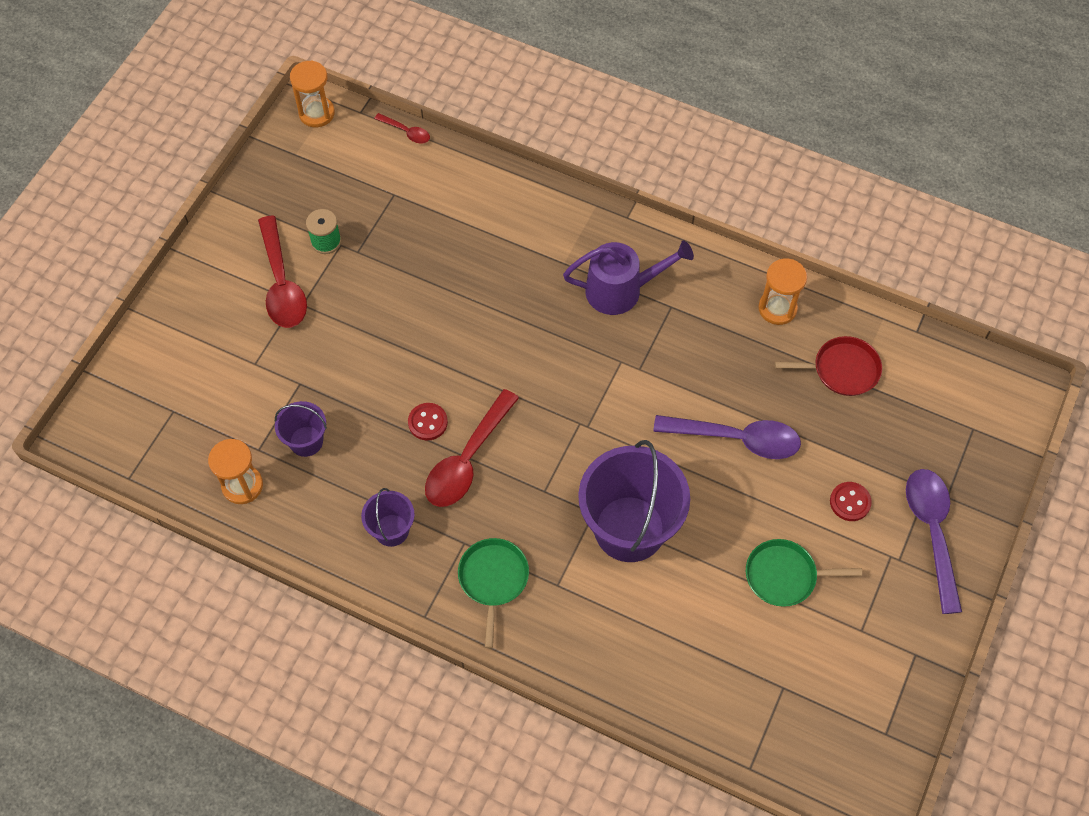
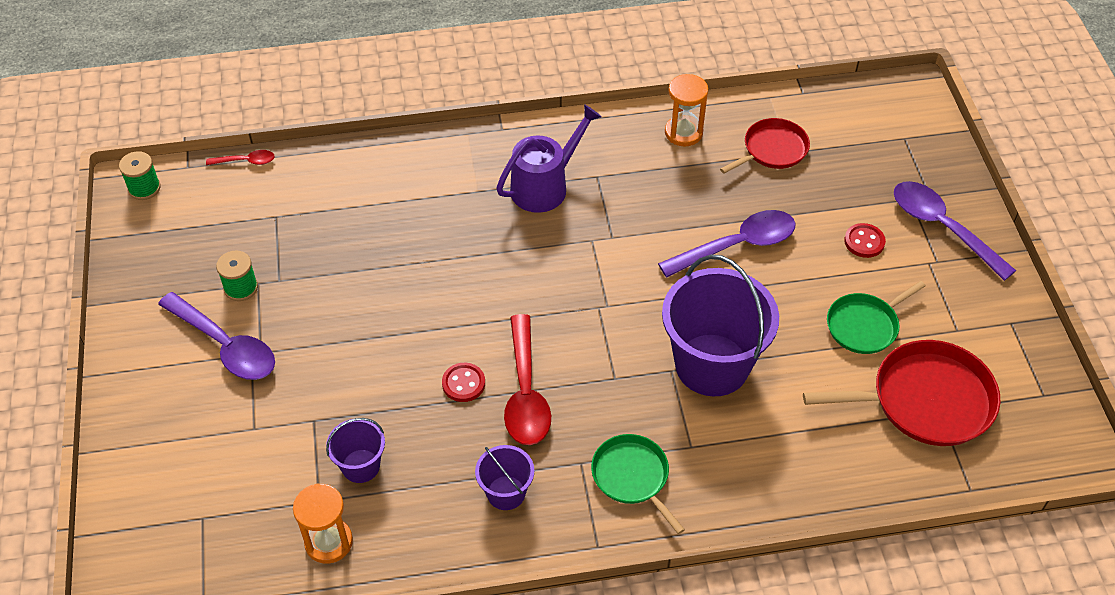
camera: 35 degrees left, 10 degrees down
red spoon [258,216,307,328] -> purple spoon [158,292,275,380]
orange hourglass [290,60,335,127] -> green spool [119,151,161,200]
none -> red pan [803,340,1000,446]

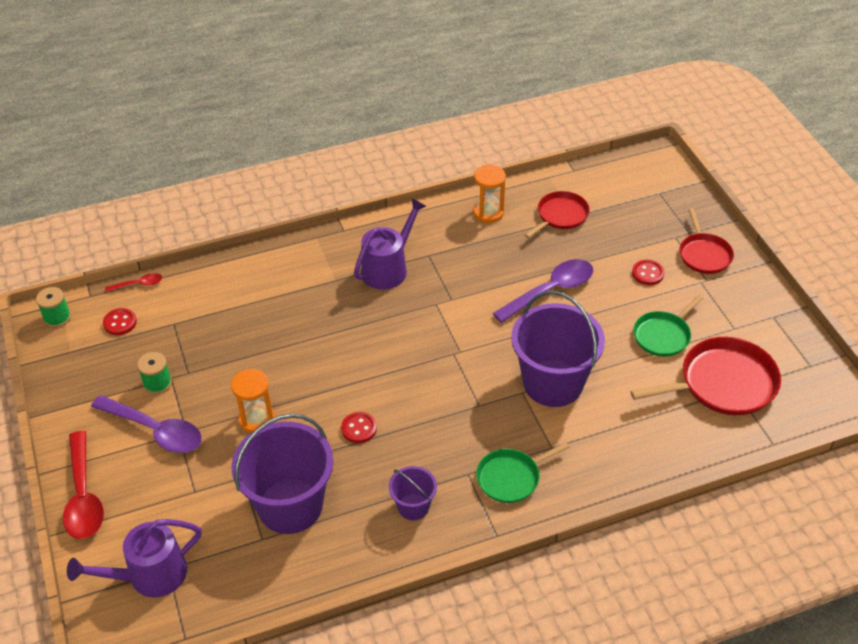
camera: 10 degrees left, 5 degrees down
orange hourglass [293,483,353,564] -> orange hourglass moved to [231,369,275,433]
purple bucket [326,418,385,483] -> purple bucket [231,414,334,534], size x2.05
red spoon [504,314,551,445] -> red spoon moved to [63,431,104,539]
green pan [591,434,685,534] -> green pan turned 75 degrees counterclockwise [476,442,569,503]
purple spoon [894,181,1016,281] -> red pan [680,208,734,274]
none -> purple watering can [67,519,202,598]
none -> red button [103,308,137,335]

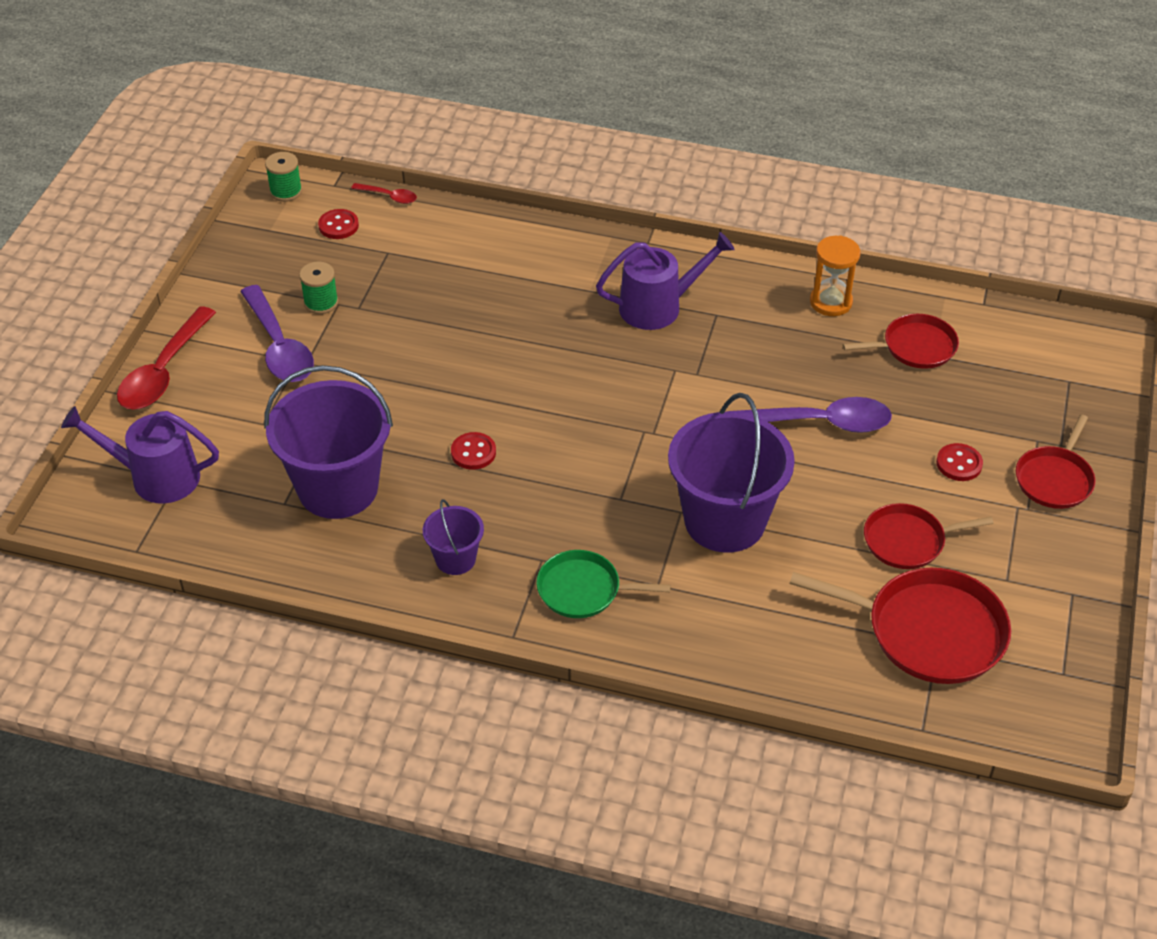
camera: 35 degrees right, 0 degrees up
orange hourglass [231,369,275,433] -> none
green pan [633,295,703,357] -> red pan [864,503,994,569]

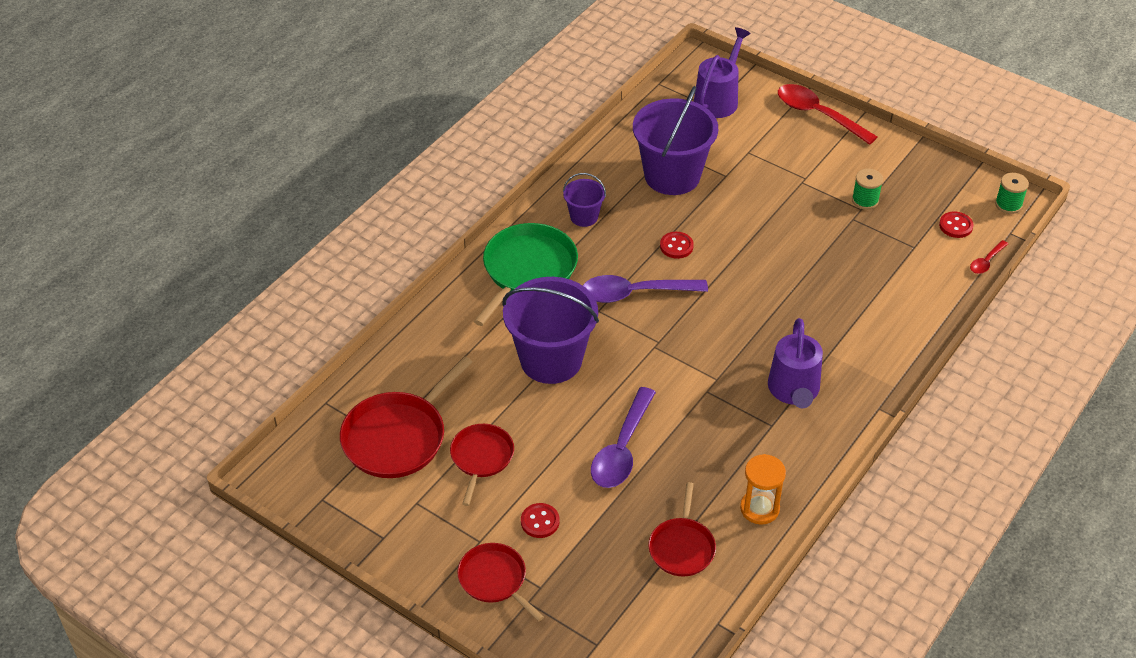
camera: 110 degrees right, 0 degrees up
purple spoon [240,285,314,382] -> purple spoon moved to [583,275,708,303]
green pan [536,550,671,618] -> green pan [474,223,578,326], size x1.63

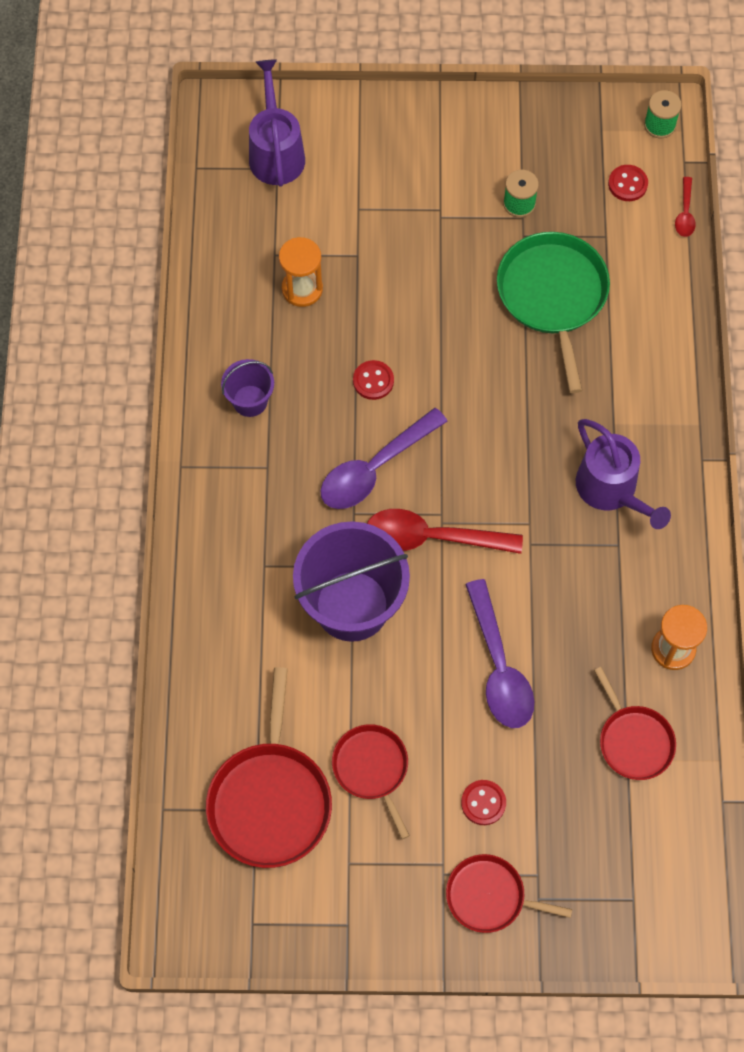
camera: 35 degrees left, 20 degrees up
green pan [474,223,578,326] -> green pan moved to [497,232,610,393]
purple bucket [633,86,718,195] -> orange hourglass [279,237,323,307]
red spoon [778,84,877,145] -> red spoon moved to [367,509,523,554]

